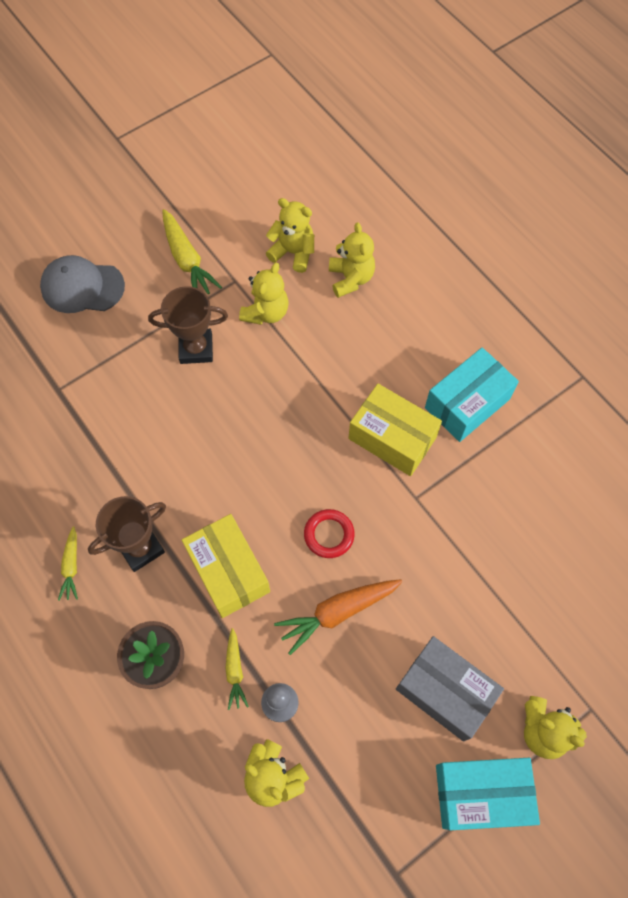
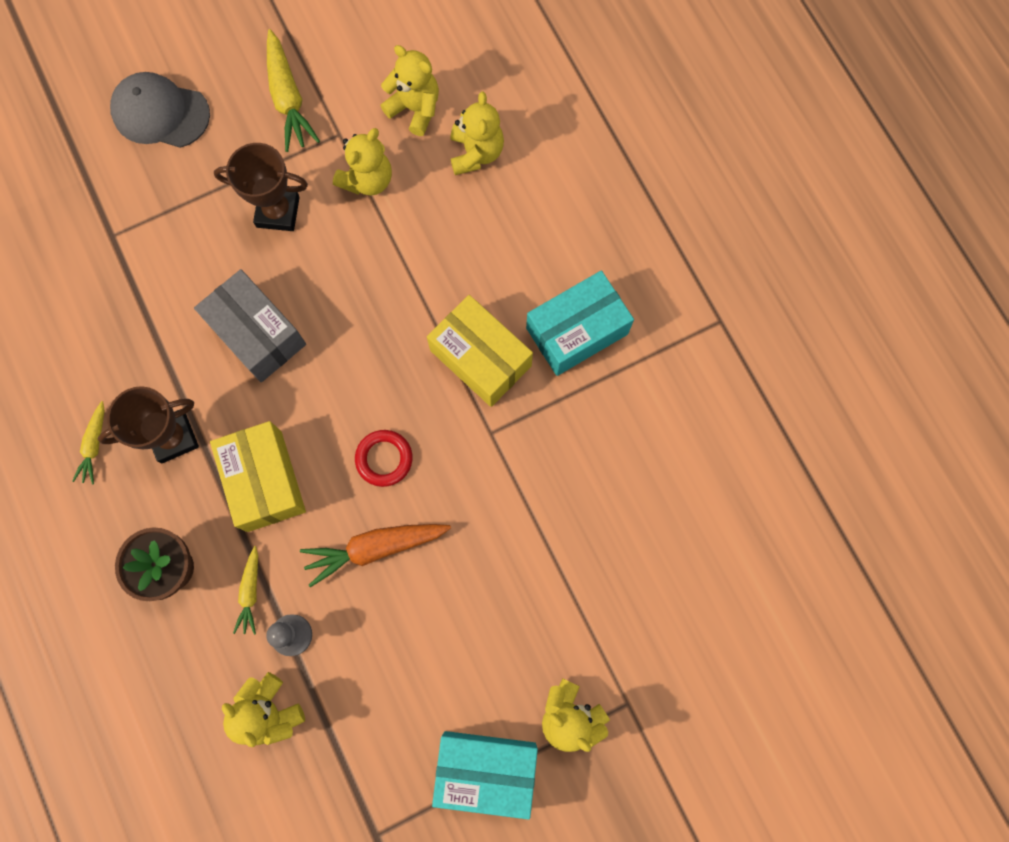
camera: 10 degrees right, 10 degrees up
grey box [396,636,504,741] -> grey box moved to [194,269,306,382]

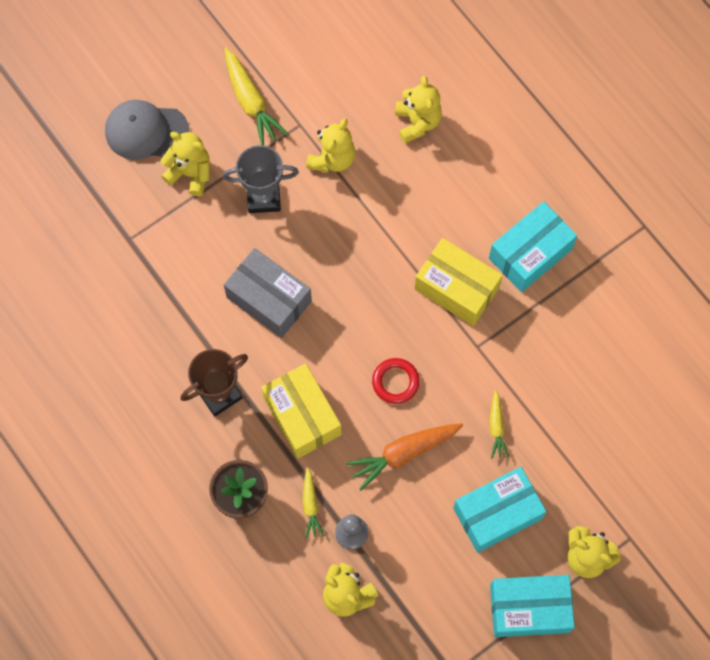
camera: 10 degrees left, 5 degrees down
yellow carrot [72,401,105,484] -> yellow carrot moved to [489,390,509,458]
brown trophy [214,143,308,231] -> grey trophy [222,145,299,213]
yellow teddy bear [380,45,439,136] -> yellow teddy bear moved to [160,132,210,196]
none -> turquoise box [453,467,546,553]

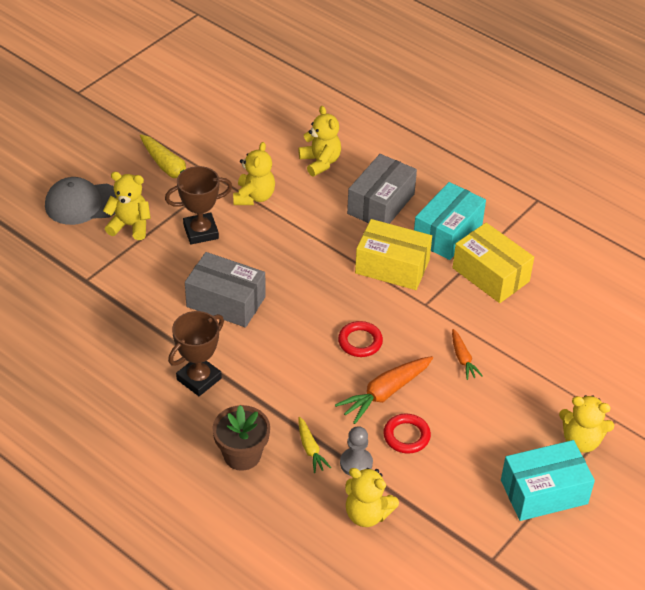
camera: 15 degrees left, 25 degrees down
grey trophy [222,145,299,213] -> brown trophy [165,166,232,244]
yellow box [261,363,342,458] -> yellow box moved to [452,223,534,303]
turquoise box [453,467,546,553] -> none
yellow carrot [489,390,509,458] -> orange carrot [452,329,483,380]
none -> grey box [347,154,417,224]
none -> red ring [383,413,431,454]

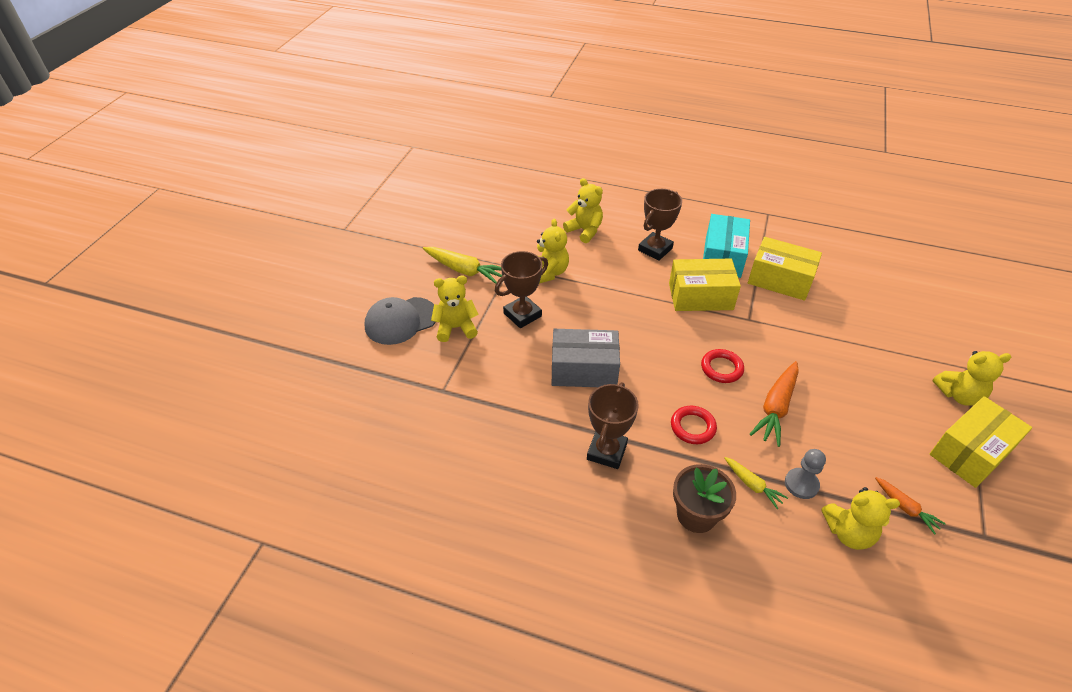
camera: 20 degrees left, 0 degrees up
grey box [347,154,417,224] -> brown trophy [638,189,682,261]
red ring [383,413,431,454] -> red ring moved to [671,406,717,444]
orange carrot [452,329,483,380] -> orange carrot moved to [875,477,946,535]
turquoise box [501,440,595,521] -> yellow box [929,396,1032,488]

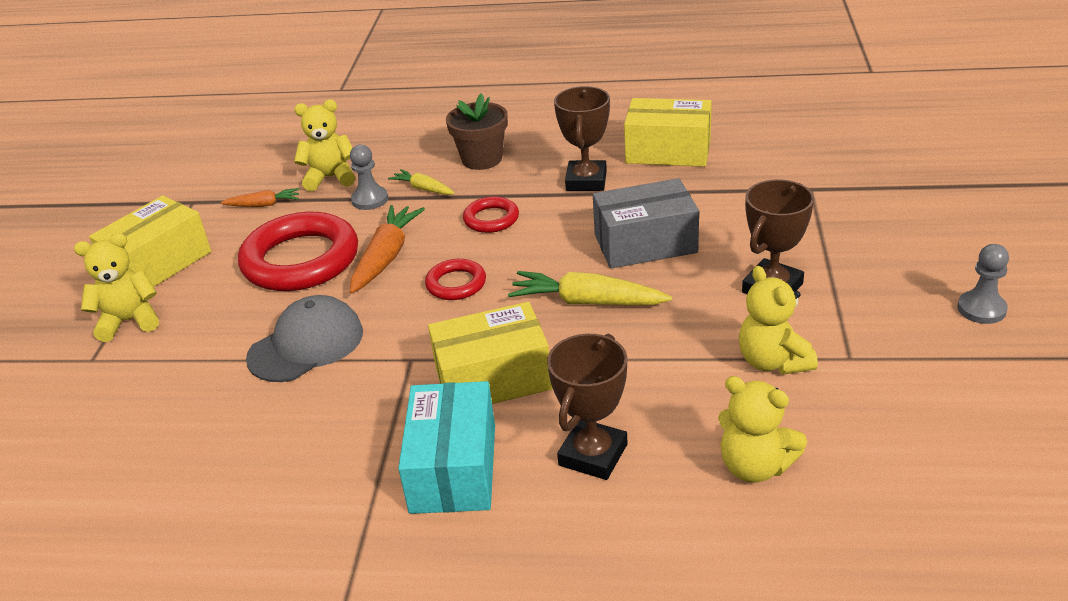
camera: 170 degrees right, 10 degrees down
grey cap [365,297,436,345] -> grey cap moved to [246,295,363,382]
yellow carrot [423,247,502,284] -> yellow carrot moved to [508,271,672,305]
yellow teddy bear [431,276,479,342] -> none
yellow box [748,237,822,301] -> yellow box moved to [624,98,712,167]
orange carrot [875,477,946,535] -> orange carrot turned 135 degrees clockwise [221,188,300,207]
none -> red ring [238,212,358,291]
none -> grey pawn [957,244,1009,324]

